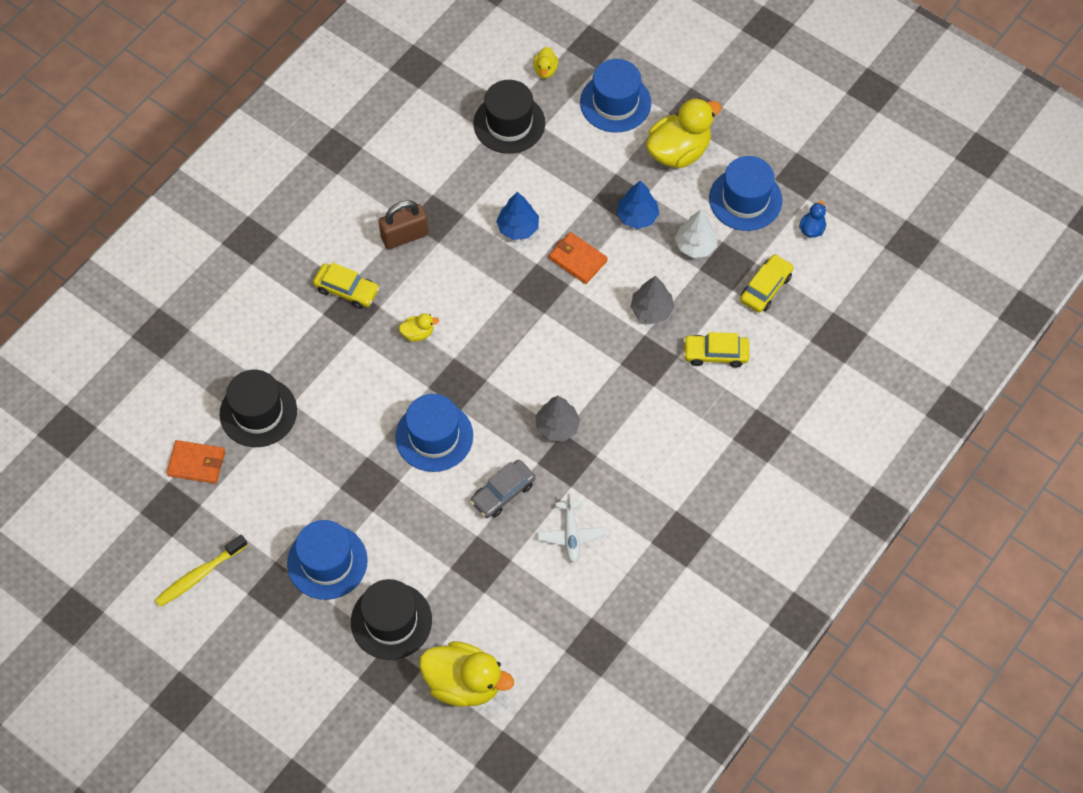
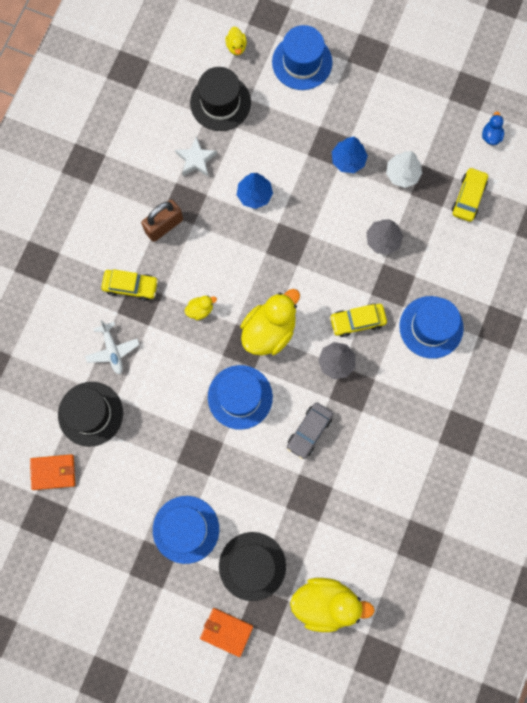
camera: 15 degrees left, 15 degrees up
yellow toothbrush [155,535,248,607] -> none
white plane [537,494,606,563] -> white plane moved to [85,320,139,375]
orange wallet [549,232,608,284] -> orange wallet moved to [200,608,253,657]
yellow duck [646,98,722,168] -> yellow duck moved to [241,289,300,355]
yellow car [683,332,749,368] -> yellow car moved to [330,304,387,337]
blue hat [709,156,782,231] -> blue hat moved to [399,296,464,359]
none -> white star [175,136,217,176]

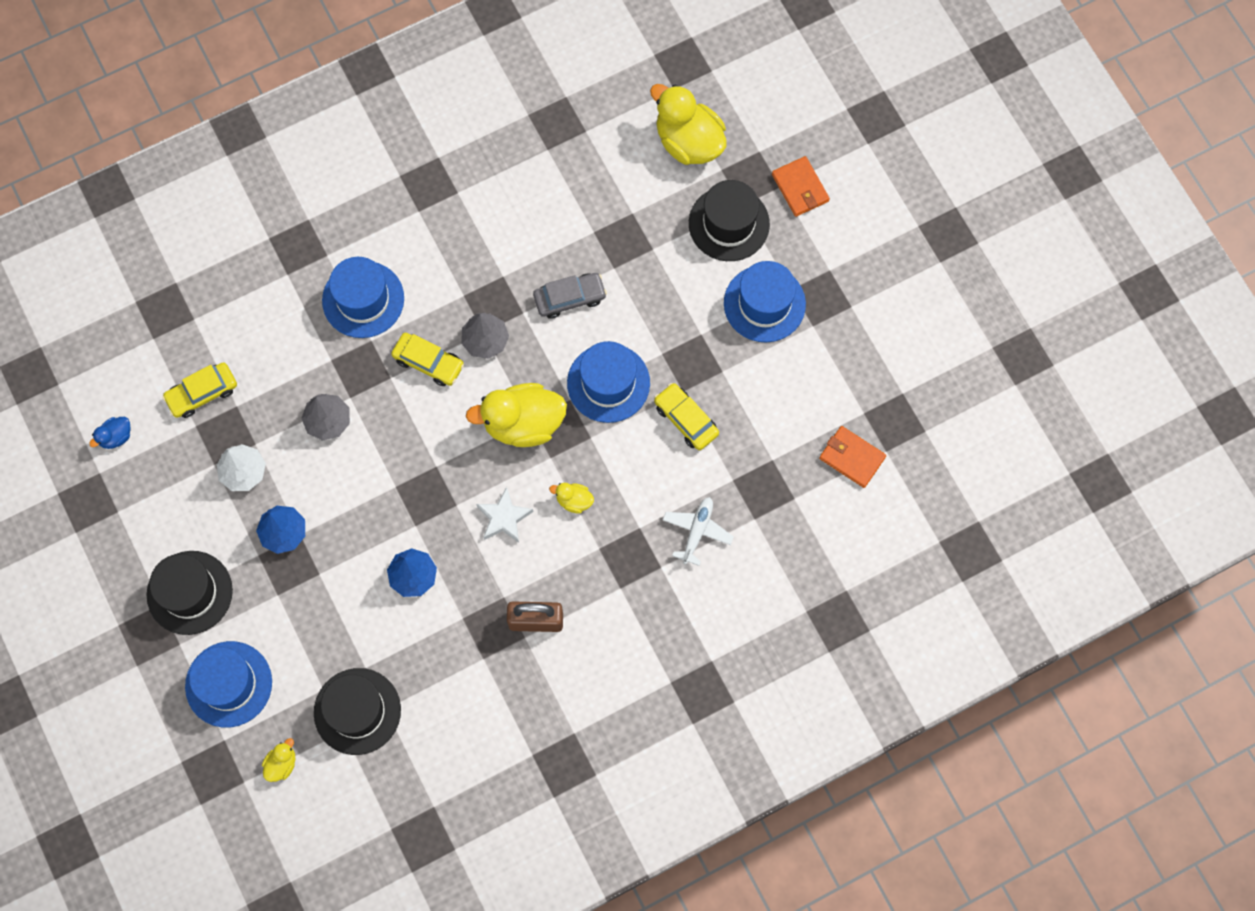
camera: 140 degrees left, 5 degrees down
black hat [58,382,123,447] -> black hat moved to [147,551,233,635]
yellow car [101,269,158,301] -> yellow car moved to [654,383,719,450]
white star [175,136,217,176] -> white star moved to [476,487,533,543]

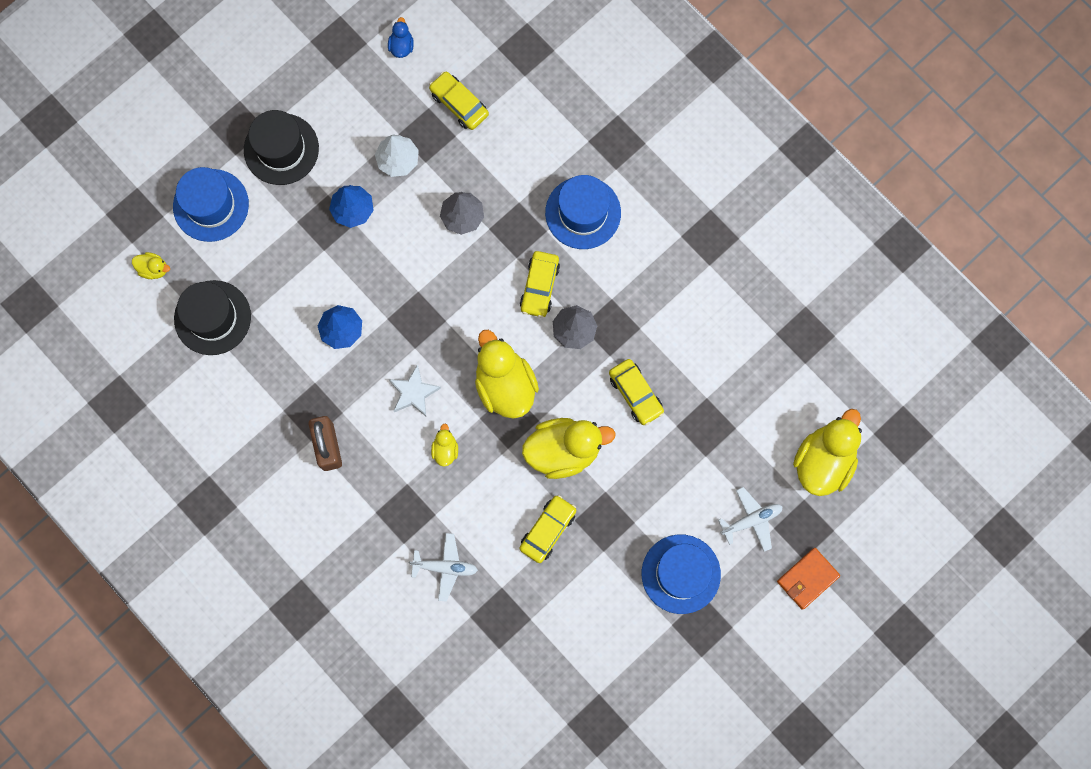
camera: 75 degrees right, 5 degrees up
blue duck [89,417,131,449] -> blue duck turned 60 degrees clockwise [388,17,414,58]
grey car [533,273,607,319] -> yellow car [609,359,664,425]
blue hat [567,341,650,423] -> yellow duck [522,418,616,479]
black hat [689,180,770,261] -> white plane [718,487,783,552]
orange wallet [819,426,886,488] -> none

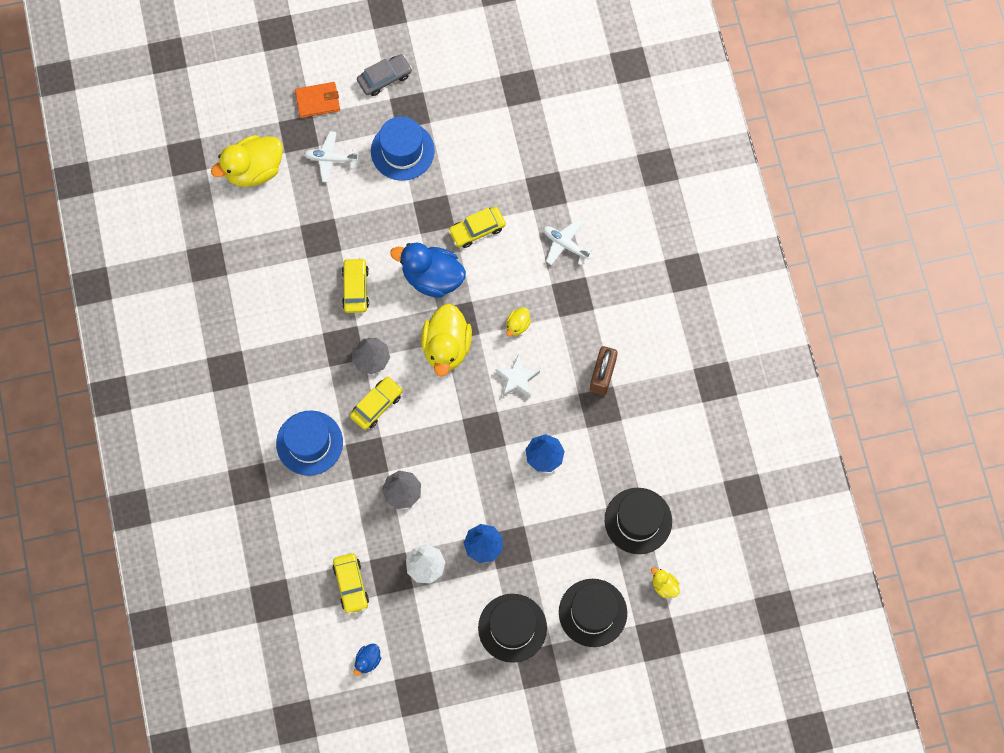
camera: 150 degrees left, 5 degrees down
blue hat [173,167,249,242] -> black hat [559,579,627,647]
yellow duck [522,418,616,479] -> blue duck [390,242,466,298]
none -> grey car [357,54,412,96]

